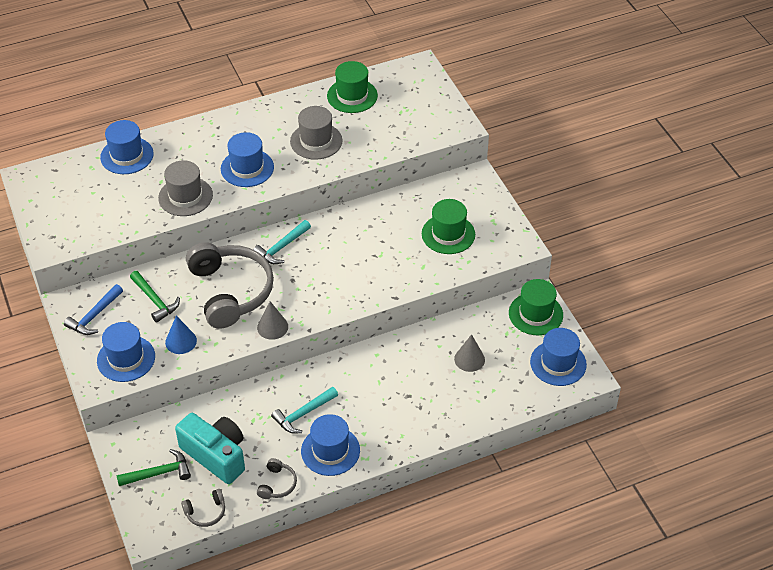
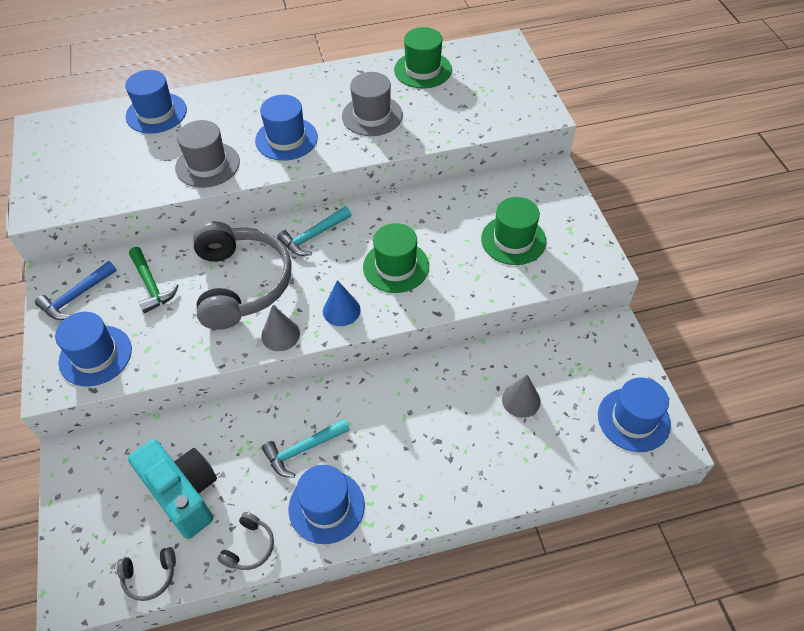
camera: 10 degrees right, 5 degrees up
green hammer [117,449,191,486] -> none
blue cone [165,316,197,354] -> blue cone moved to [323,280,361,326]
green hat [509,279,563,335] -> green hat moved to [363,223,429,293]

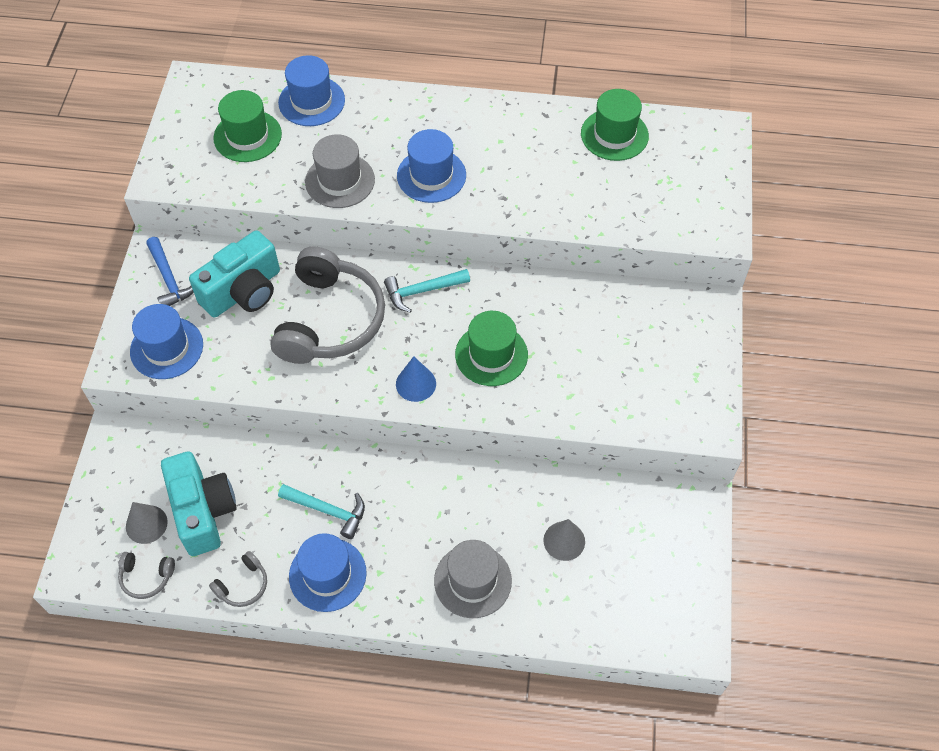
camera: 20 degrees right, 5 degrees up
blue hammer [35,261,117,320] -> blue hammer turned 90 degrees counterclockwise [146,237,194,306]
green hammer [129,247,179,313] -> turquoise camera [189,230,280,318]
grey cone [261,305,300,351] -> grey cone moved to [126,502,168,544]
turquoise hammer [262,419,350,478] -> turquoise hammer turned 150 degrees counterclockwise [278,484,365,539]
grey hat [342,72,403,136] -> grey hat moved to [434,540,512,618]
green hat [481,197,546,265] -> green hat moved to [213,90,282,162]
blue hat [598,377,671,452] -> none

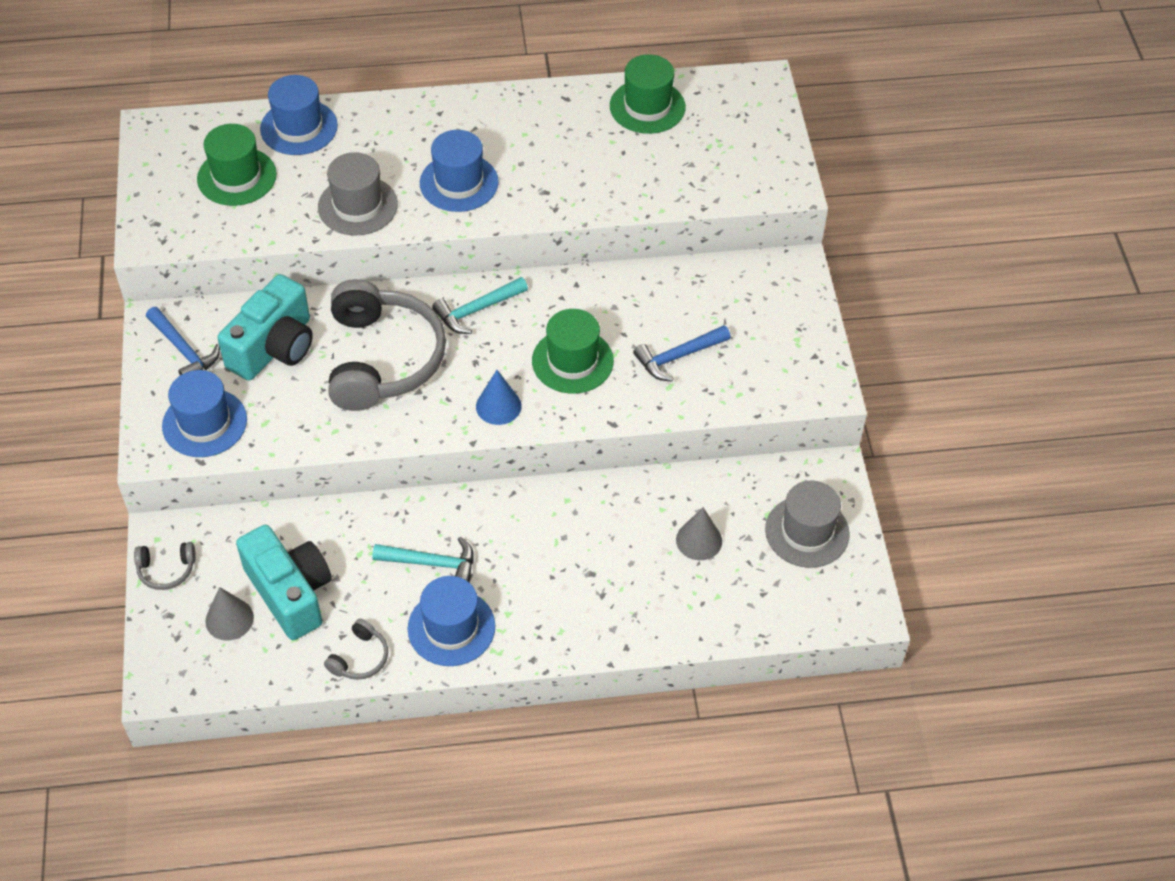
camera: 15 degrees left, 5 degrees down
grey headphones [118,552,175,599] -> grey headphones moved to [134,542,196,590]
grey hat [434,540,512,618] -> grey hat moved to [765,481,850,568]
none -> blue hammer [633,325,731,382]

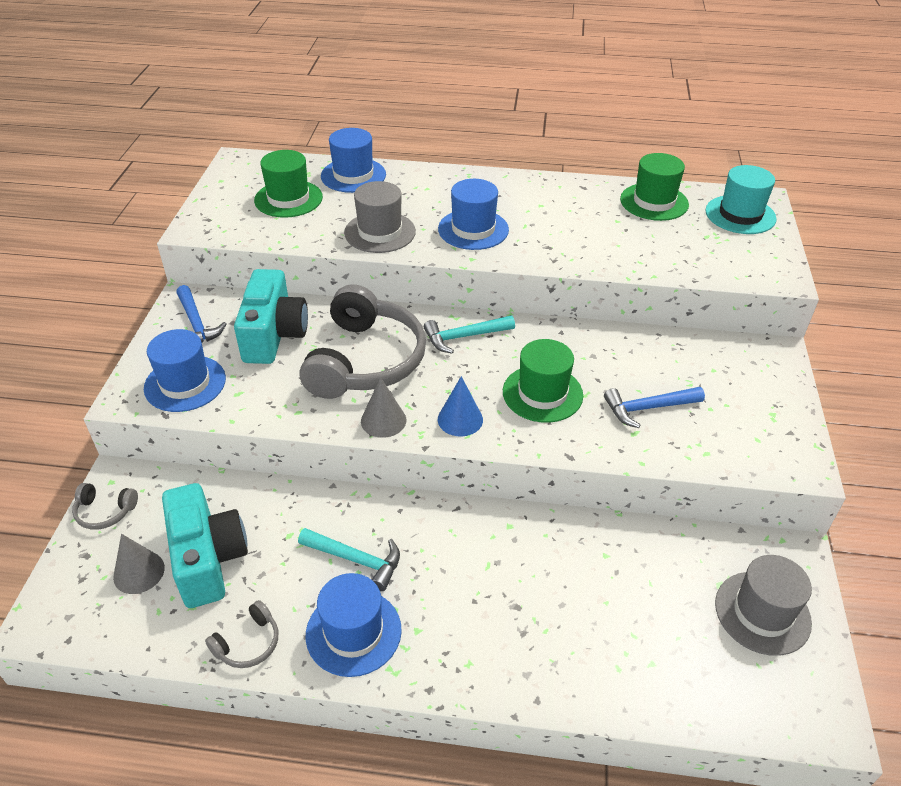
camera: 15 degrees right, 10 degrees down
turquoise camera [217,274,313,381] -> turquoise camera turned 45 degrees counterclockwise [234,269,308,364]
grey cone [676,507,722,560] -> grey cone moved to [361,377,406,438]
none -> turquoise hat [705,165,777,234]

